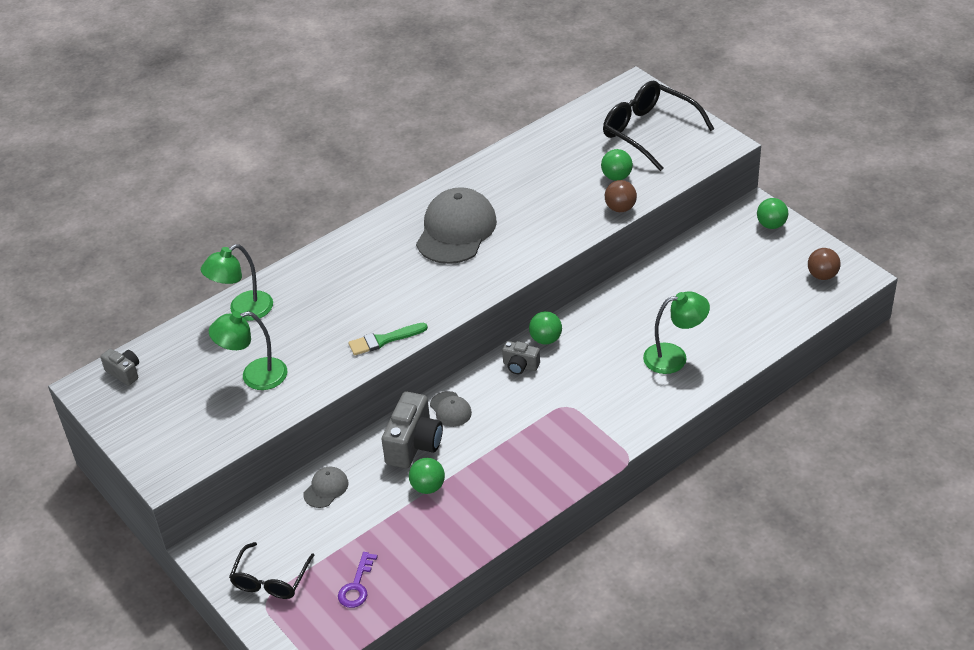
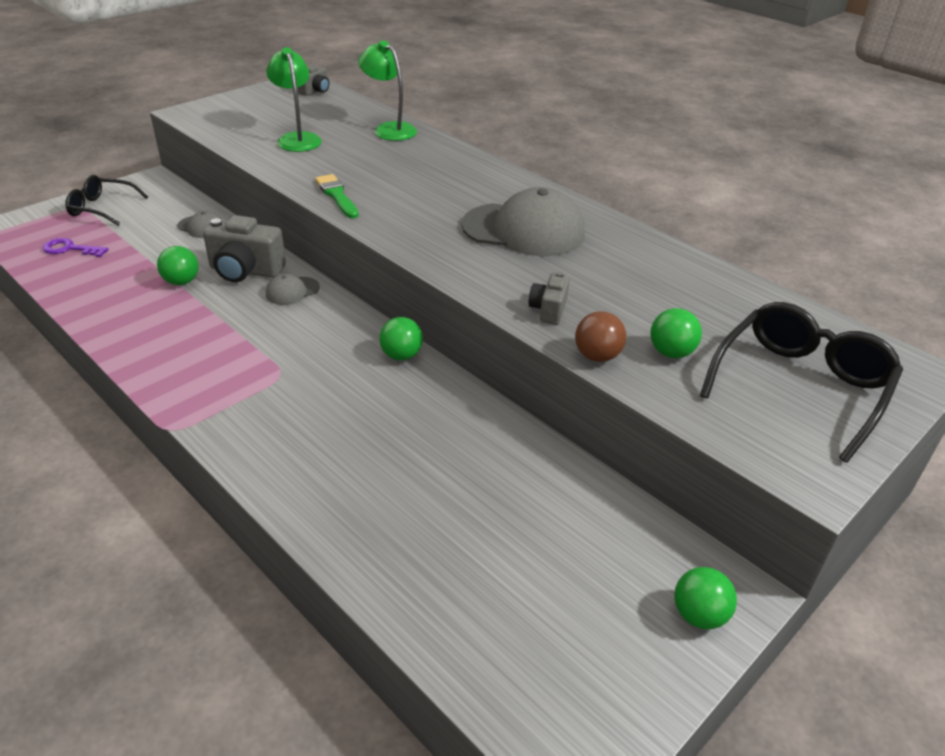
camera: 80 degrees right, 5 degrees down
grey camera [502,341,540,374] -> grey camera moved to [529,272,570,325]
green lamp [643,291,710,374] -> none
brown ball [808,248,841,280] -> none

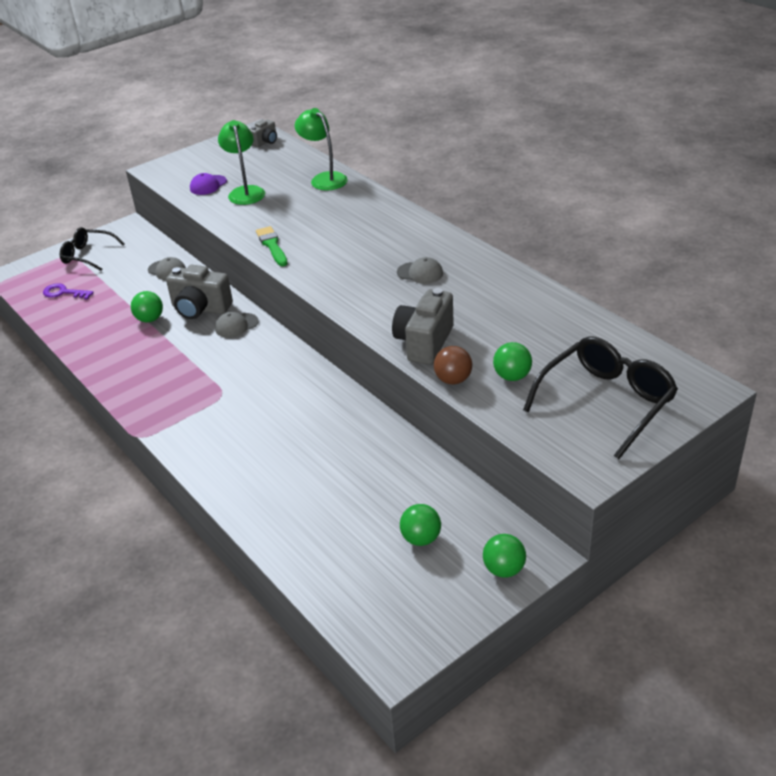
camera: 10 degrees right, 0 degrees up
green ball [379,317,423,360] -> green ball moved to [400,504,441,546]
grey cap [461,187,585,256] -> grey cap [397,257,443,284], size x0.46
grey camera [529,272,570,325] -> grey camera [392,288,454,365], size x1.80
none -> purple cap [190,173,227,195]

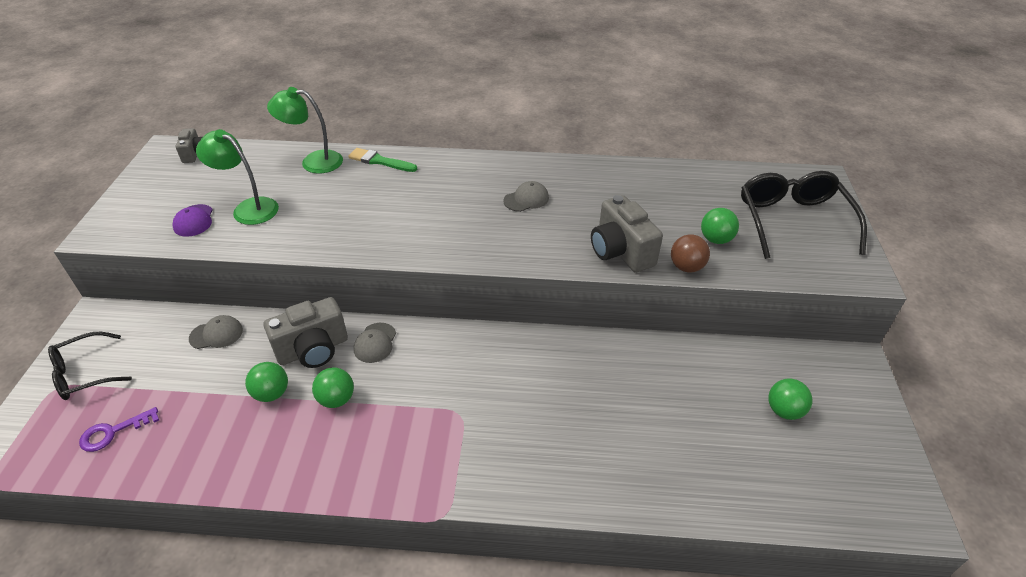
camera: 50 degrees left, 5 degrees up
green brush [256,226,288,266] -> green brush moved to [348,148,417,172]
green ball [483,534,526,578] -> green ball moved to [312,367,354,408]

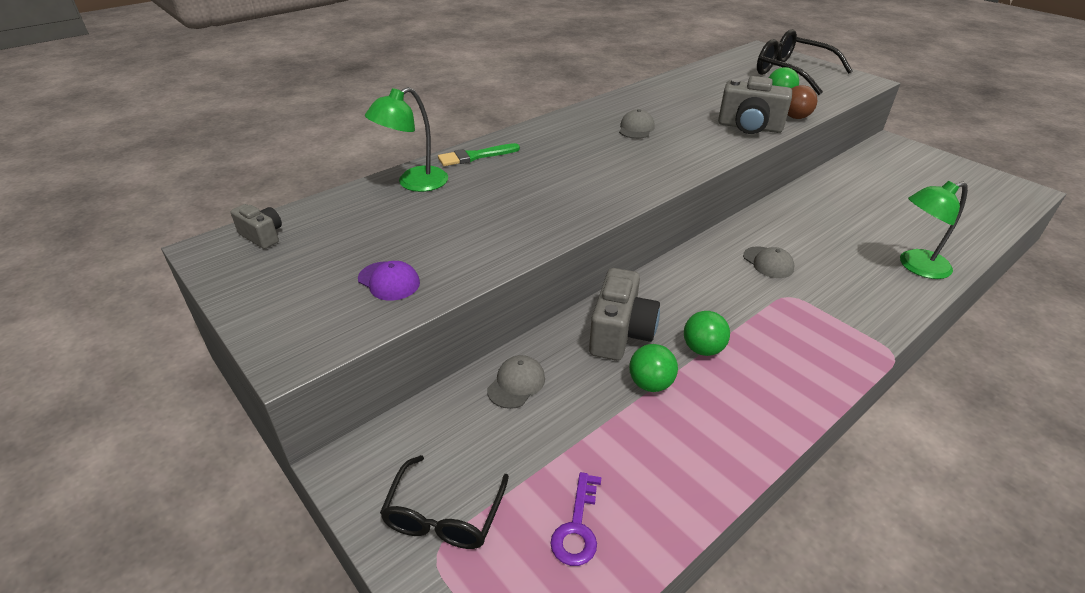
camera: 45 degrees left, 5 degrees down
green lamp [196,129,279,225] -> green lamp moved to [900,181,968,279]
grey cap [354,323,396,363] -> grey cap moved to [743,246,794,278]
green ball [769,378,812,420] -> none

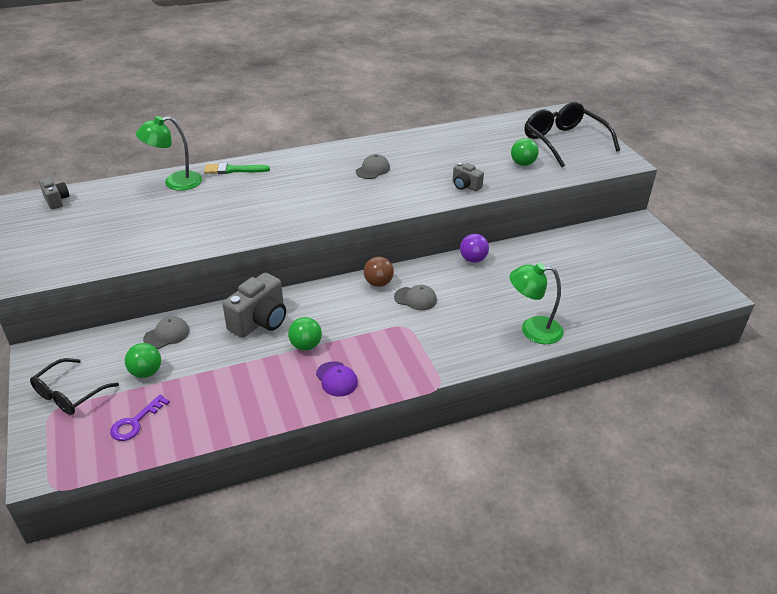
camera: 20 degrees right, 0 degrees up
purple cap [358,261,420,301] -> purple cap moved to [316,361,358,397]
green ball [629,344,678,392] -> green ball moved to [125,343,161,378]
grey camera [718,76,792,134] -> grey camera [453,163,484,191], size x0.56
grey cap [743,246,794,278] -> grey cap turned 60 degrees counterclockwise [394,285,437,311]
brown ball [788,85,817,119] -> brown ball moved to [364,257,394,287]
none -> purple ball [460,234,489,263]

